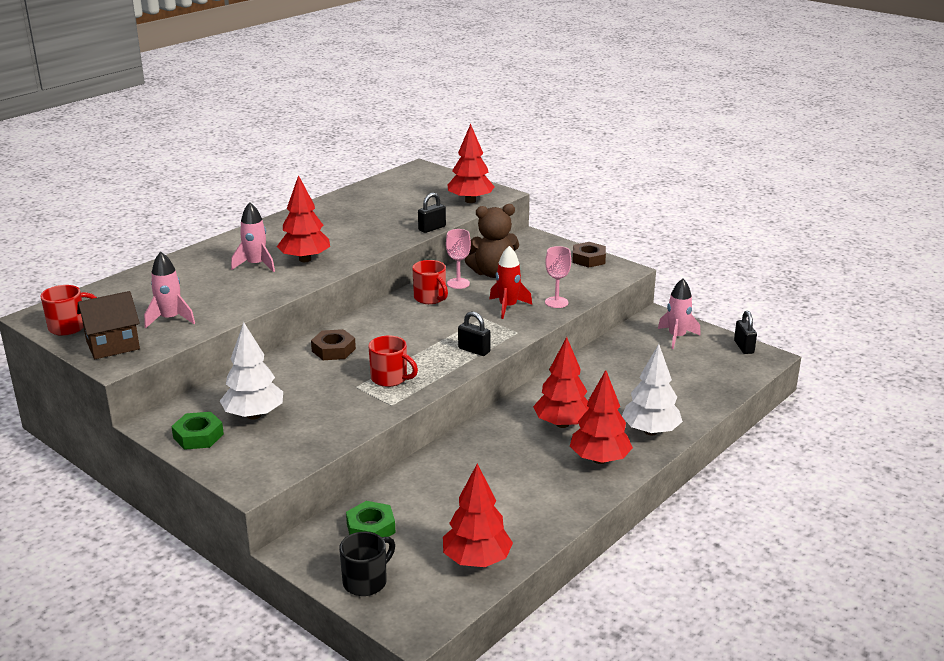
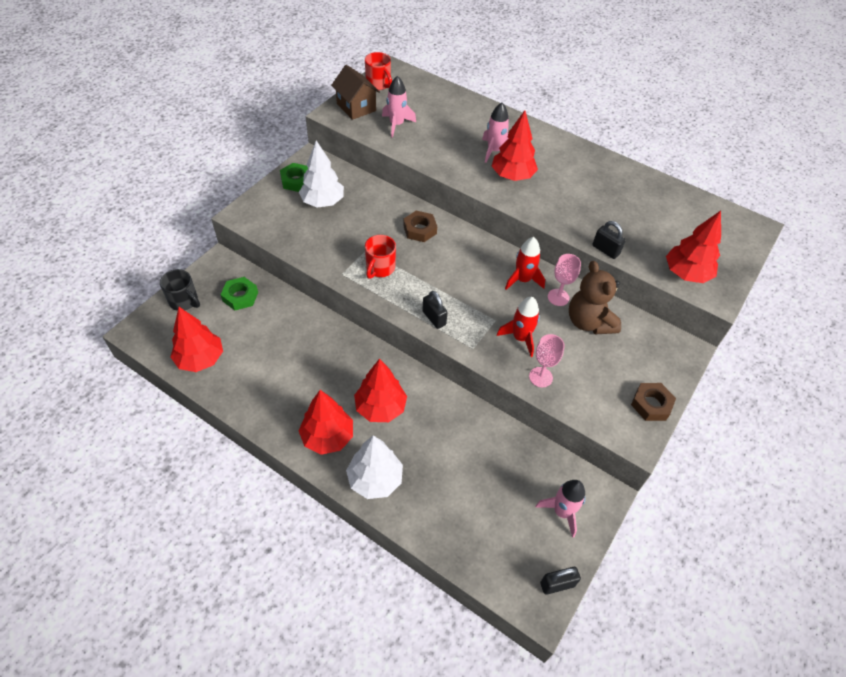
camera: 80 degrees right, 25 degrees up
red mug [412,260,448,304] -> red rocket [505,237,545,290]
black padlock [458,312,491,356] -> black padlock turned 60 degrees counterclockwise [422,291,448,329]

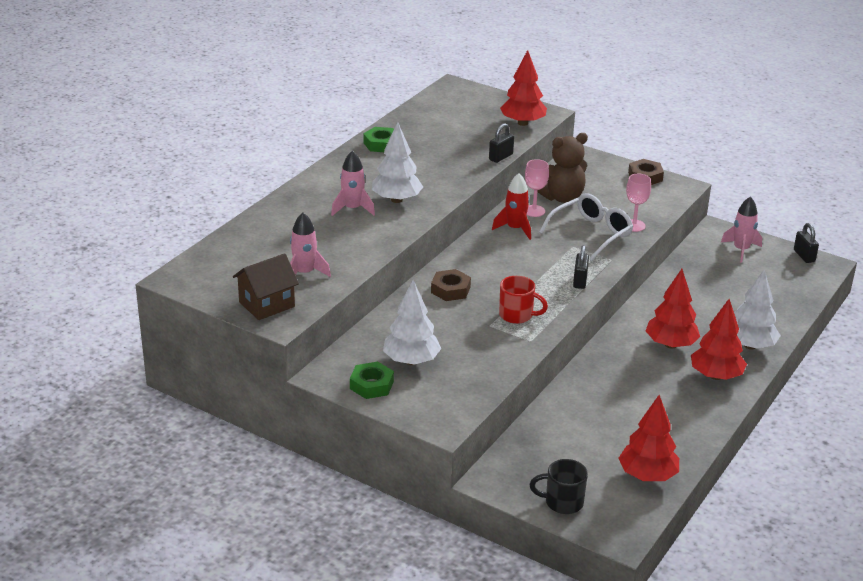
camera: 90 degrees left, 20 degrees down
black mug [160,269,200,311] -> black mug turned 120 degrees counterclockwise [529,459,588,514]
green nut [221,277,258,310] -> green nut moved to [363,127,394,152]
red mug [365,52,392,90] -> none
black padlock [422,291,448,329] -> black padlock turned 45 degrees counterclockwise [573,245,589,289]
red tree [492,110,538,181] -> white tree [372,122,423,203]
red rocket [497,297,540,357] -> white glasses [539,194,633,261]

